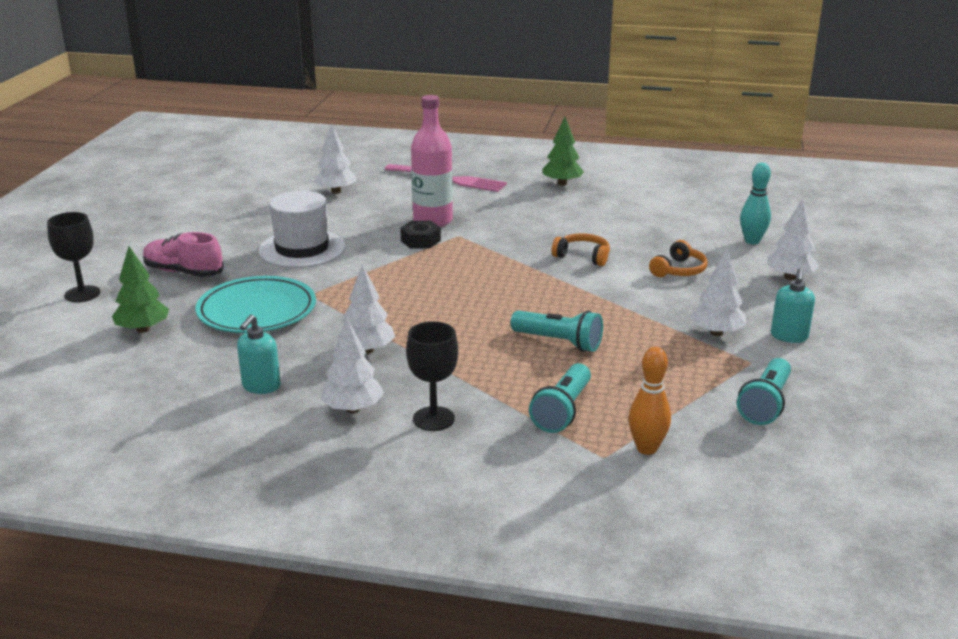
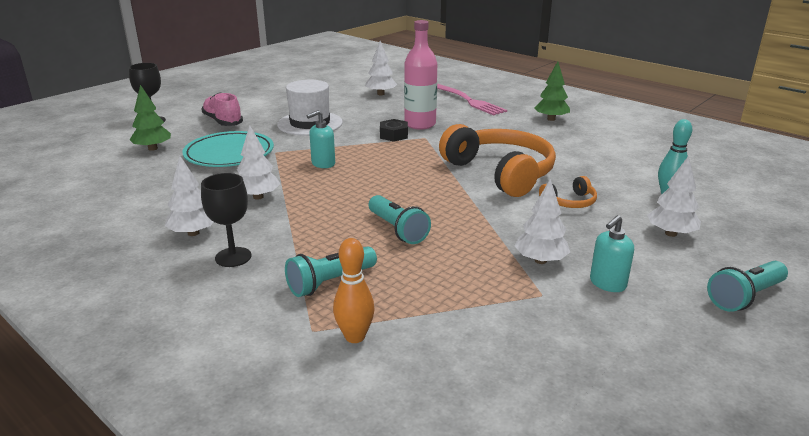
camera: 30 degrees right, 0 degrees up
turquoise soap dispenser [237,314,281,394] -> turquoise soap dispenser moved to [307,110,335,168]
orange headphones [552,233,610,266] -> orange headphones [439,124,556,197], size x2.25
turquoise flashlight [737,358,791,425] -> turquoise flashlight moved to [707,261,788,312]

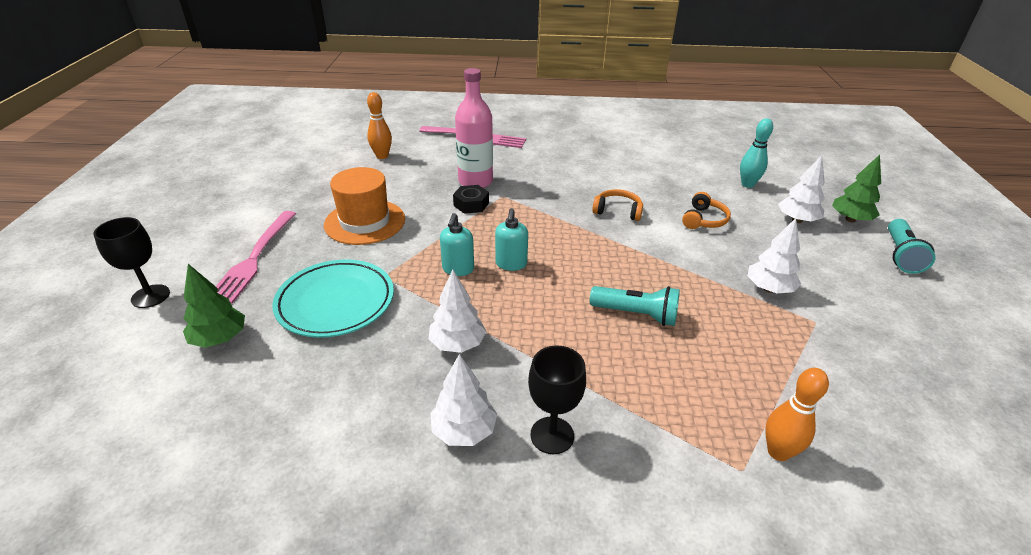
camera: 40 degrees left, 10 degrees up
pink shoe [201,92,243,126] -> pink fork [216,211,296,304]
white hat [277,80,343,136] -> orange hat [324,167,405,245]
turquoise flashlight [285,246,377,297] -> none
white tree [365,41,397,95] -> orange bowling pin [367,92,392,159]
orange headphones [439,124,556,197] -> orange headphones [592,189,643,221], size x0.44
green tree [534,61,570,121] -> green tree moved to [832,154,881,223]
turquoise soap dispenser [590,215,634,292] -> turquoise soap dispenser moved to [495,208,528,271]

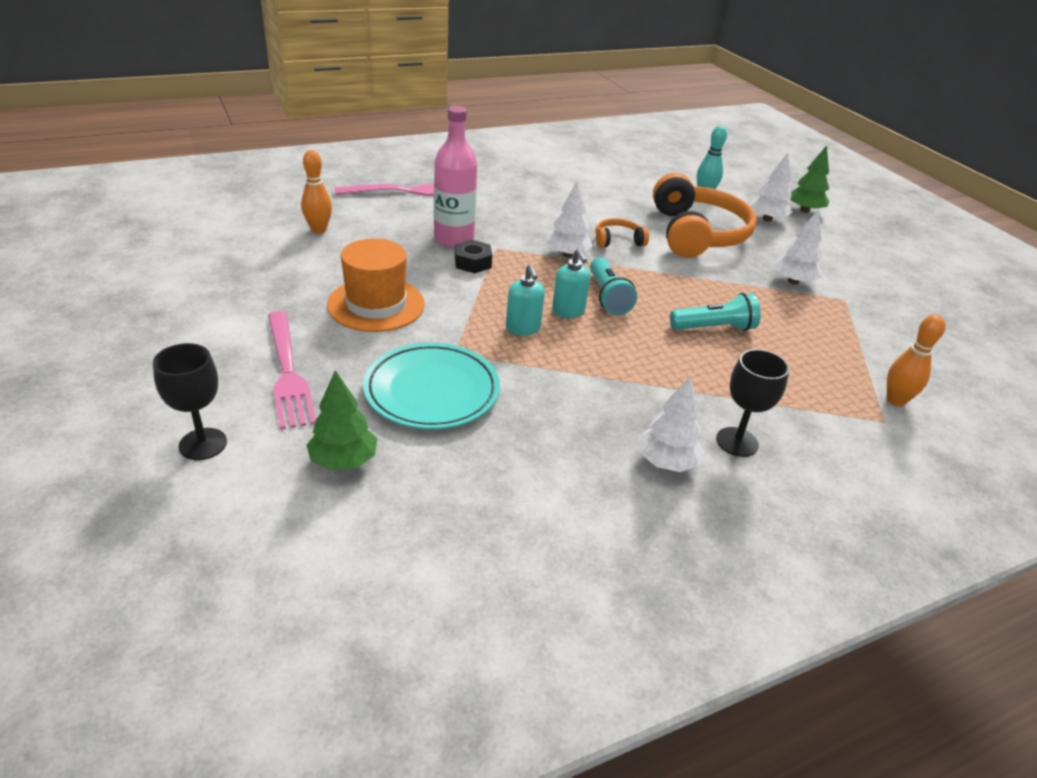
camera: 30 degrees left, 0 degrees up
white tree [429,270,486,353] -> white tree moved to [546,182,593,258]
orange headphones [682,192,731,229] -> orange headphones [653,173,757,258], size x2.25
turquoise flashlight [888,219,936,274] -> turquoise flashlight moved to [590,258,637,315]

